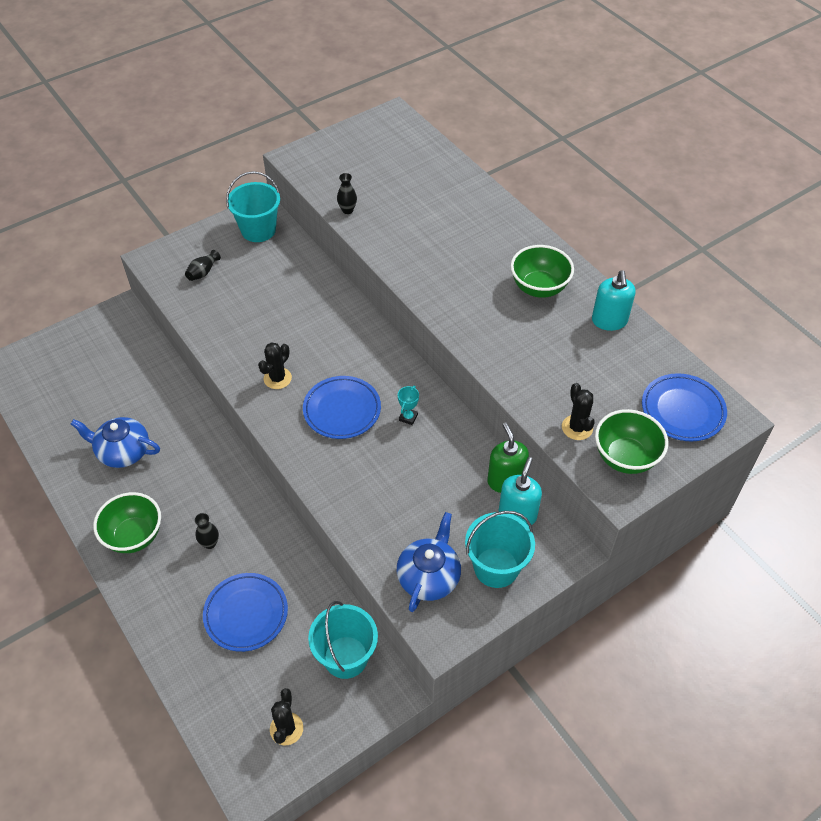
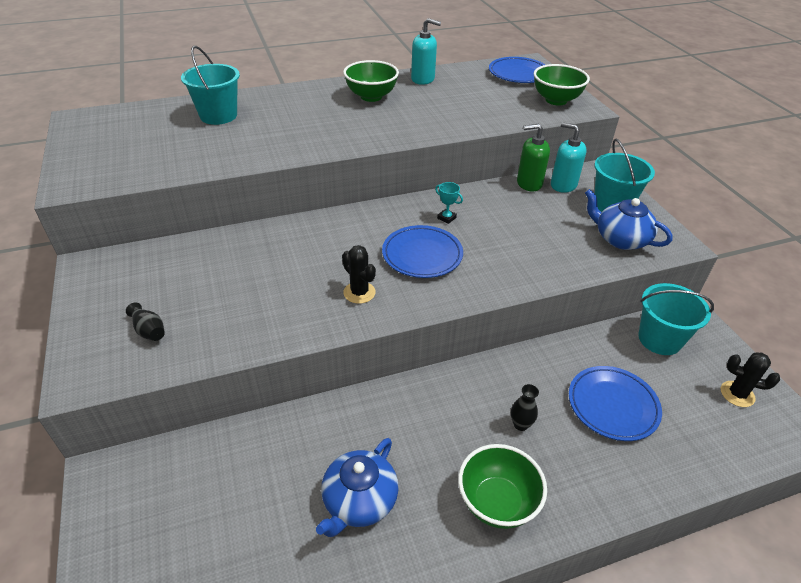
camera: 75 degrees left, 10 degrees down
turquoise bucket [226,171,280,242] -> turquoise bucket moved to [181,46,240,125]
black vase [337,173,357,214] -> none
black cactus [562,383,595,440] -> none

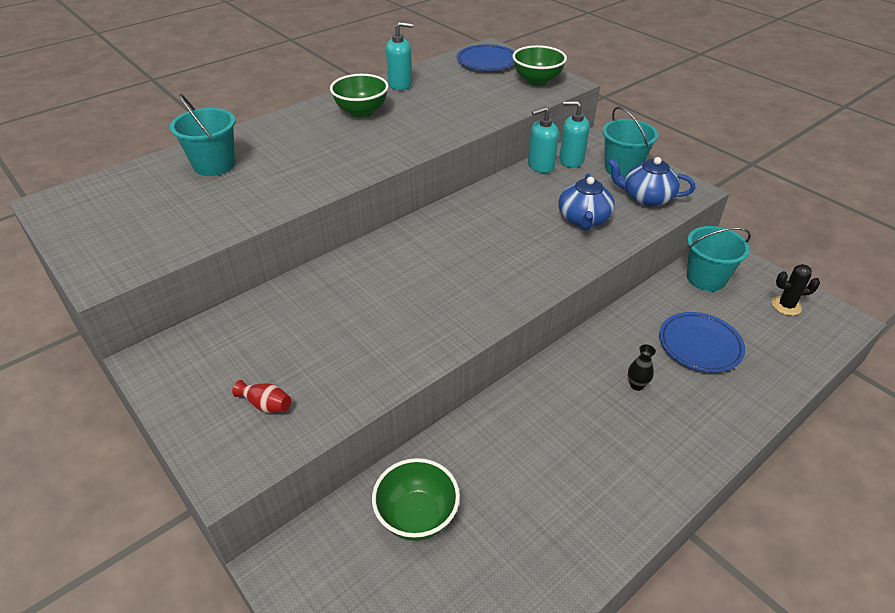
camera: 20 degrees left, 0 degrees up
black vase [126,302,165,341] -> red vase [232,380,291,413]
blue teapot [316,438,398,537] -> blue teapot moved to [558,173,615,230]
black cactus [342,245,376,304] -> none
blue plate [382,225,463,278] -> none
turquoise trophy [435,182,463,224] -> none
green bowl [458,444,547,529] -> green bowl moved to [372,458,460,541]
green soap dispenser [517,124,550,192] -> turquoise soap dispenser [528,107,559,173]

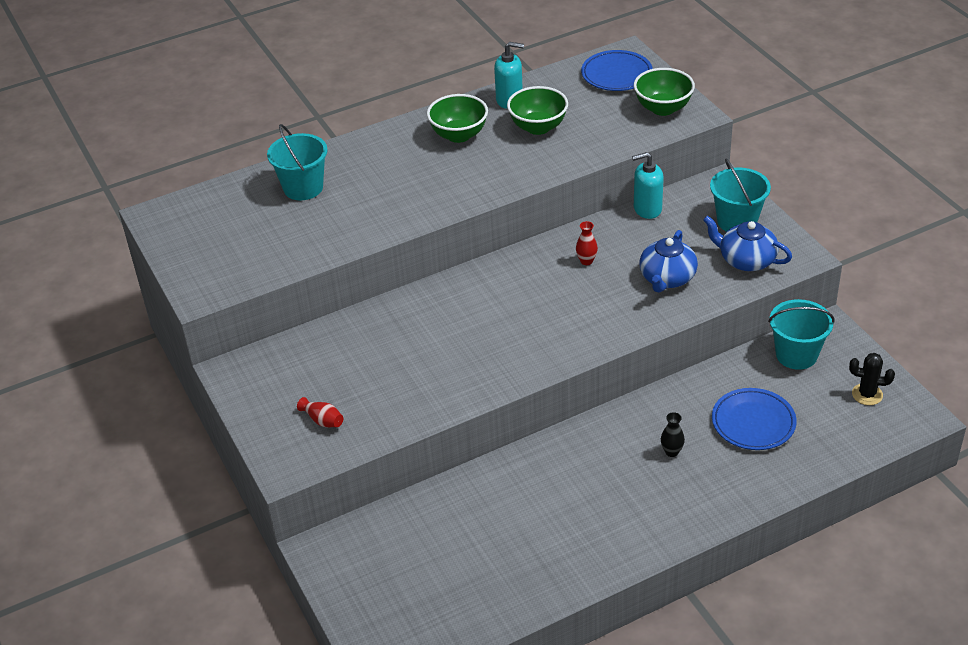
camera: 15 degrees right, 0 degrees up
green bowl [372,458,460,541] -> green bowl moved to [507,86,568,135]
turquoise soap dispenser [559,101,590,168] -> none
none -> red vase [576,221,598,265]

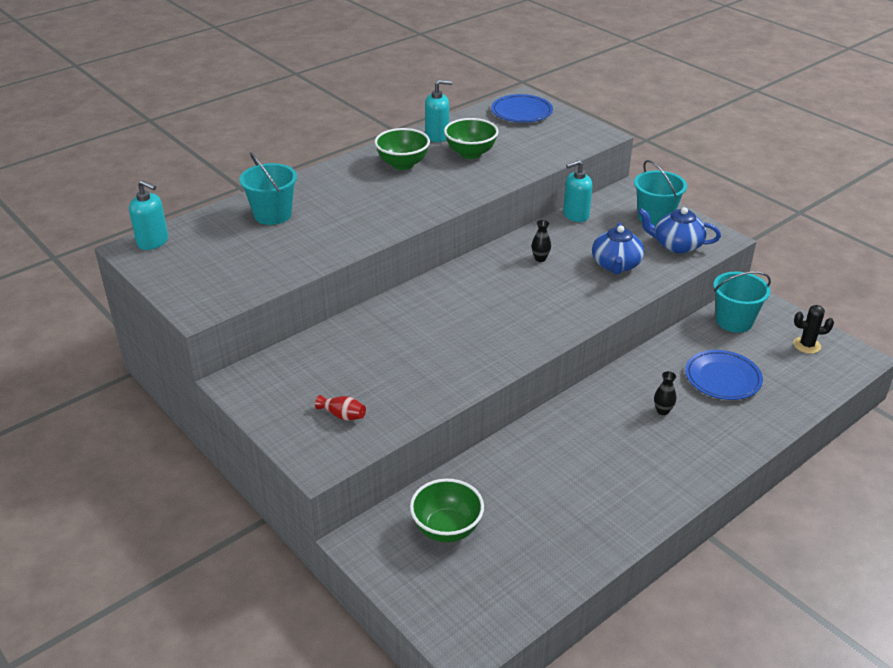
camera: 15 degrees left, 5 degrees down
red vase [576,221,598,265] -> black vase [531,220,551,262]
green bowl [634,68,695,116] -> green bowl moved to [410,479,484,542]
none -> turquoise soap dispenser [129,180,168,250]

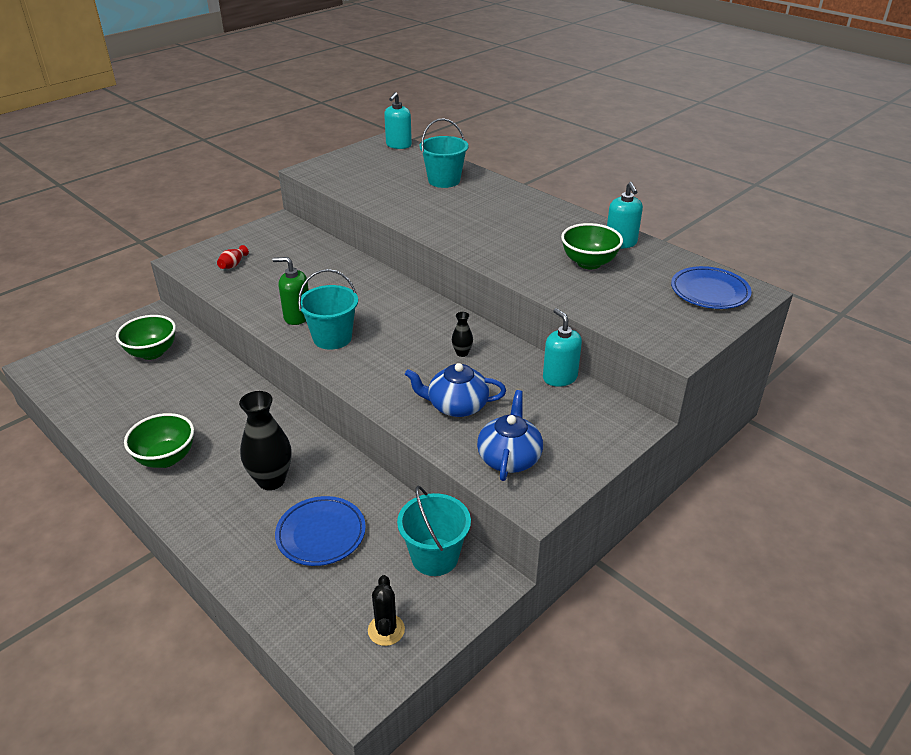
camera: 85 degrees right, 0 degrees up
green bowl [374,128,430,170] -> green bowl moved to [124,413,194,468]
turquoise bucket [634,160,687,226] -> turquoise bucket moved to [298,269,358,350]
black vase [654,371,676,415] -> black vase [239,391,292,490], size x2.09
none -> green soap dispenser [273,257,309,325]

